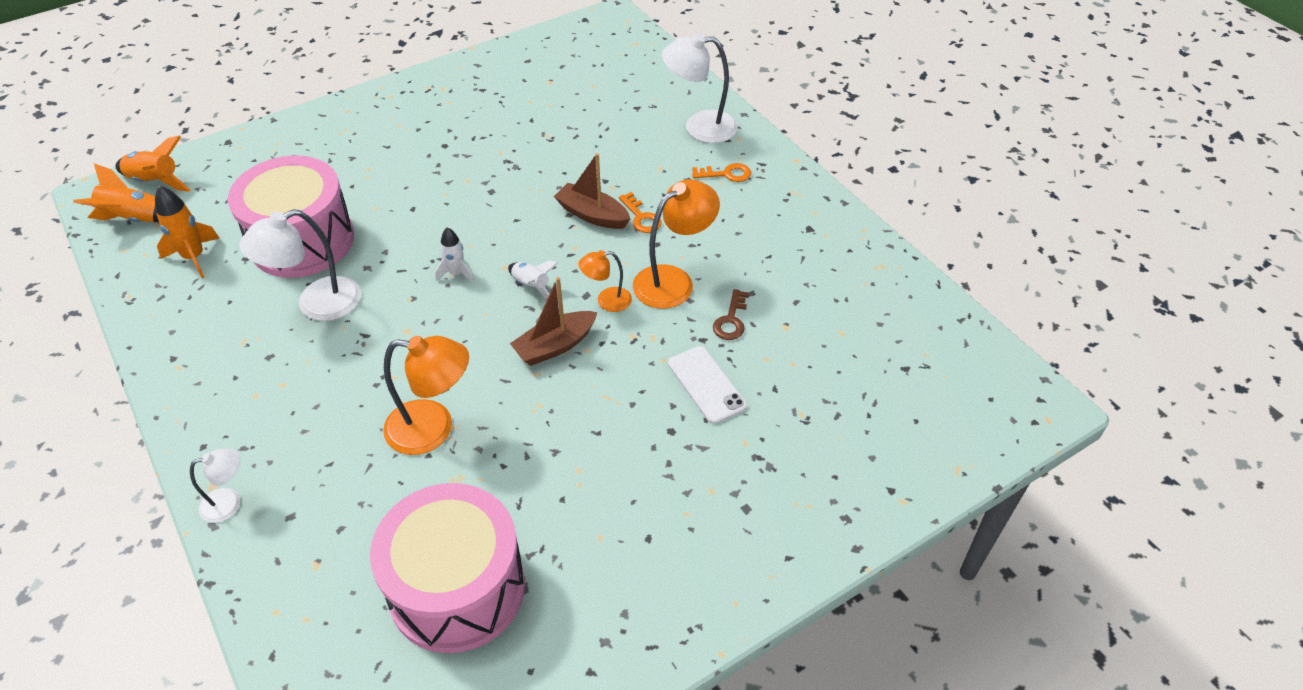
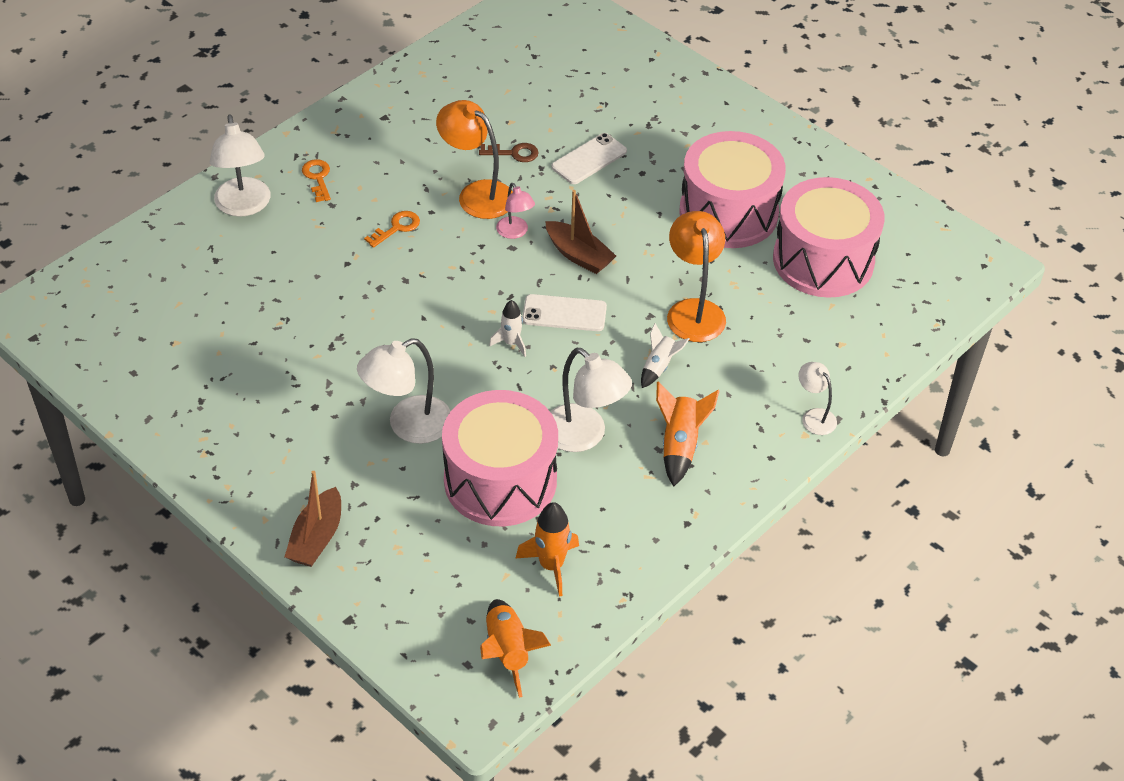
camera: 105 degrees left, 0 degrees up
orange rocket [115,136,191,192] -> orange rocket moved to [656,381,719,487]
white rocket [508,261,558,299] -> white rocket moved to [641,323,689,388]
brown boat [554,153,630,229] -> brown boat moved to [285,471,341,567]
orange lamp [579,250,632,312] -> pink lamp [496,183,535,239]
none -> white lamp [357,338,451,444]
none -> white phone [522,294,607,331]
none -> pink drum [679,131,786,248]

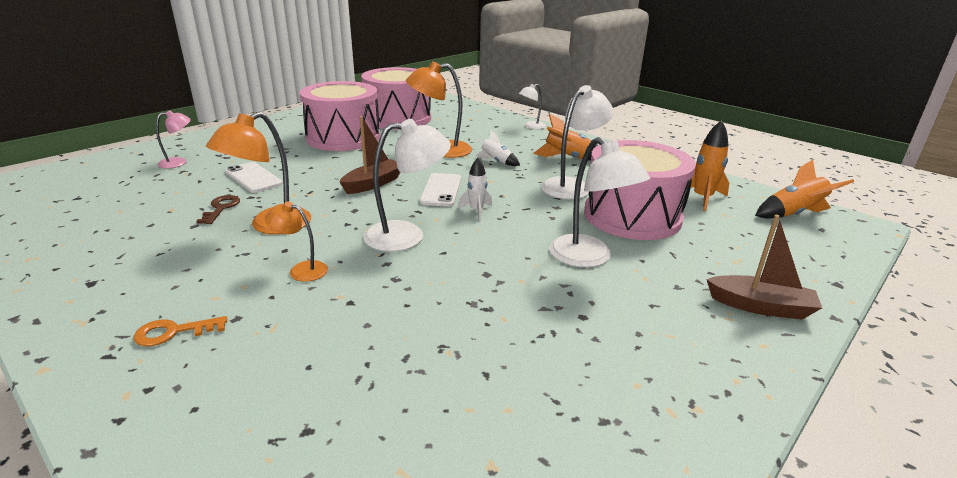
camera: 90 degrees left, 20 degrees down
white lamp [210,114,270,217] -> white lamp moved to [363,119,451,252]
orange key [364,211,420,248] -> orange lamp [265,201,328,282]
pink lamp [496,183,535,239] -> pink lamp moved to [156,110,191,168]

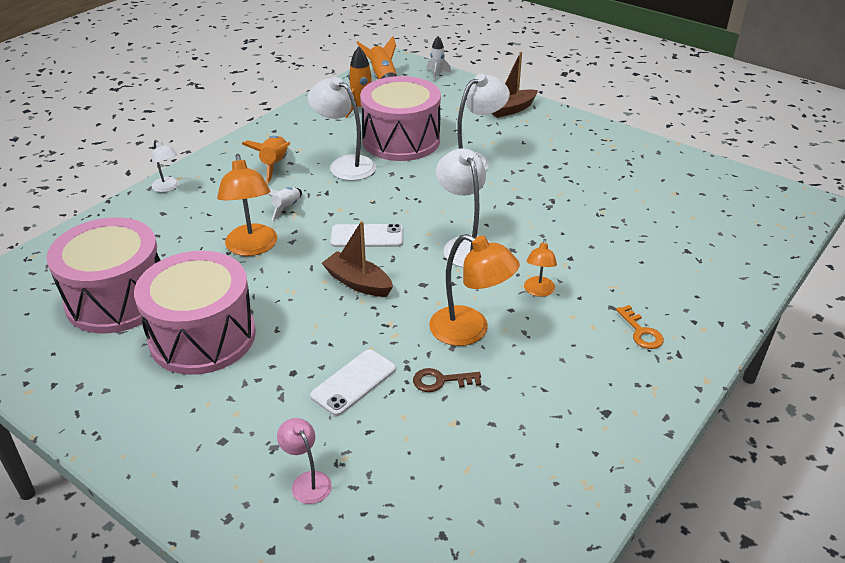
camera: 95 degrees left, 10 degrees up
white rocket [458,158,492,221] -> white rocket moved to [427,36,451,81]
brown boat [706,215,822,320] -> brown boat turned 135 degrees counterclockwise [492,52,538,118]

